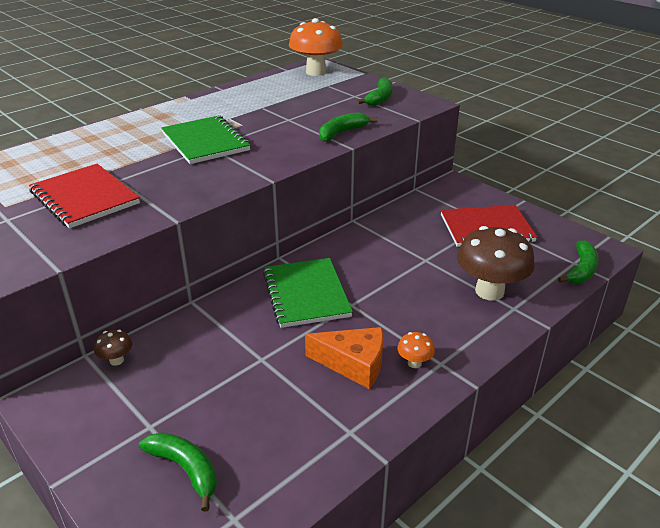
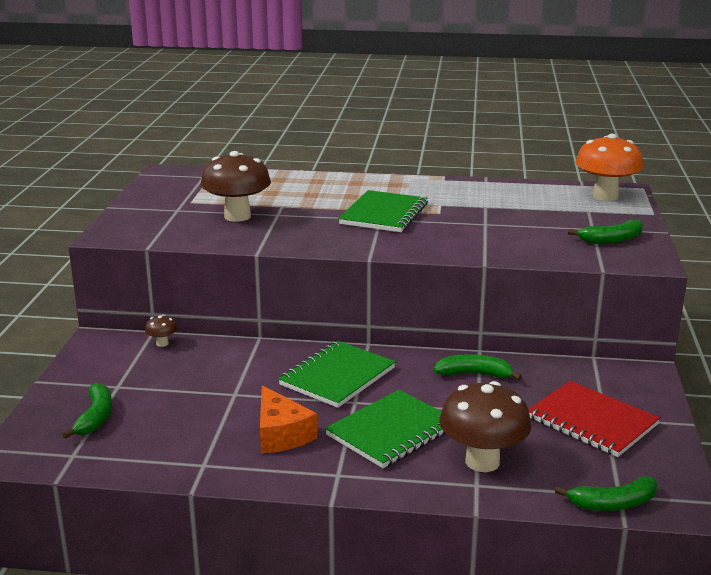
camera: 50 degrees right, 10 degrees down
red notebook [29,164,140,228] -> brown mushroom [201,151,271,222]
green banana [319,112,378,142] -> green banana moved to [434,354,522,380]
orange mushroom [397,332,435,368] -> none
none -> green notebook [325,390,445,468]

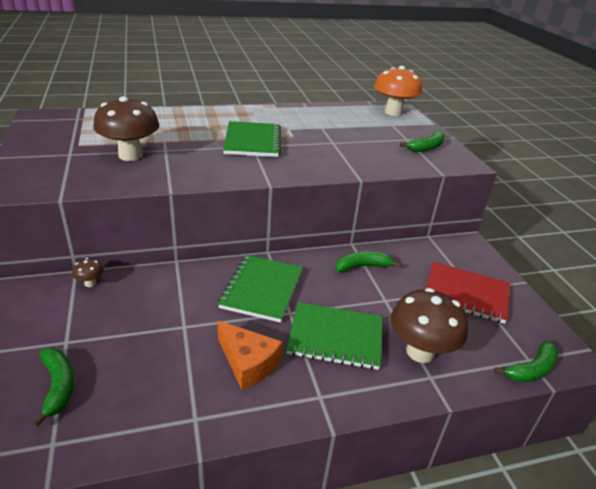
camera: 25 degrees left, 10 degrees up
green notebook [325,390,445,468] -> green notebook turned 75 degrees clockwise [286,302,382,370]

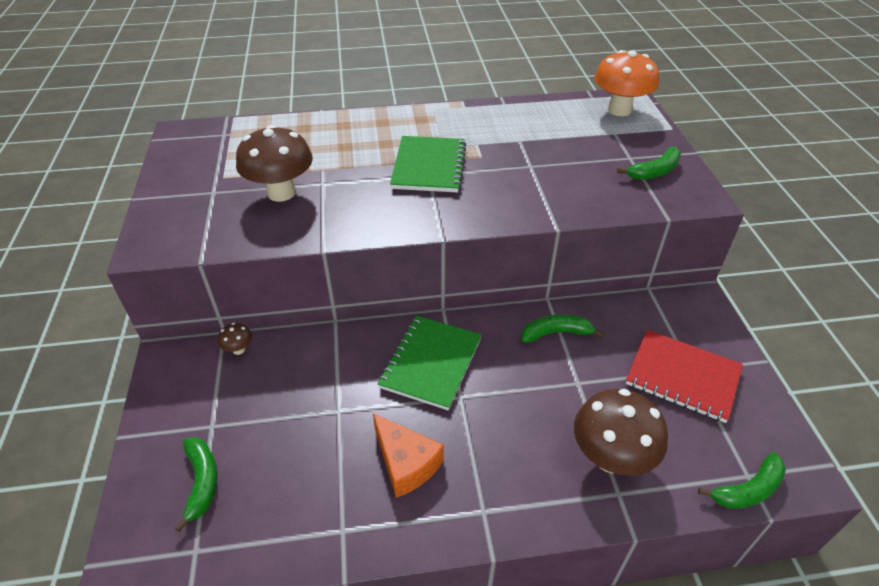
camera: 10 degrees right, 10 degrees up
green notebook [286,302,382,370] -> none

